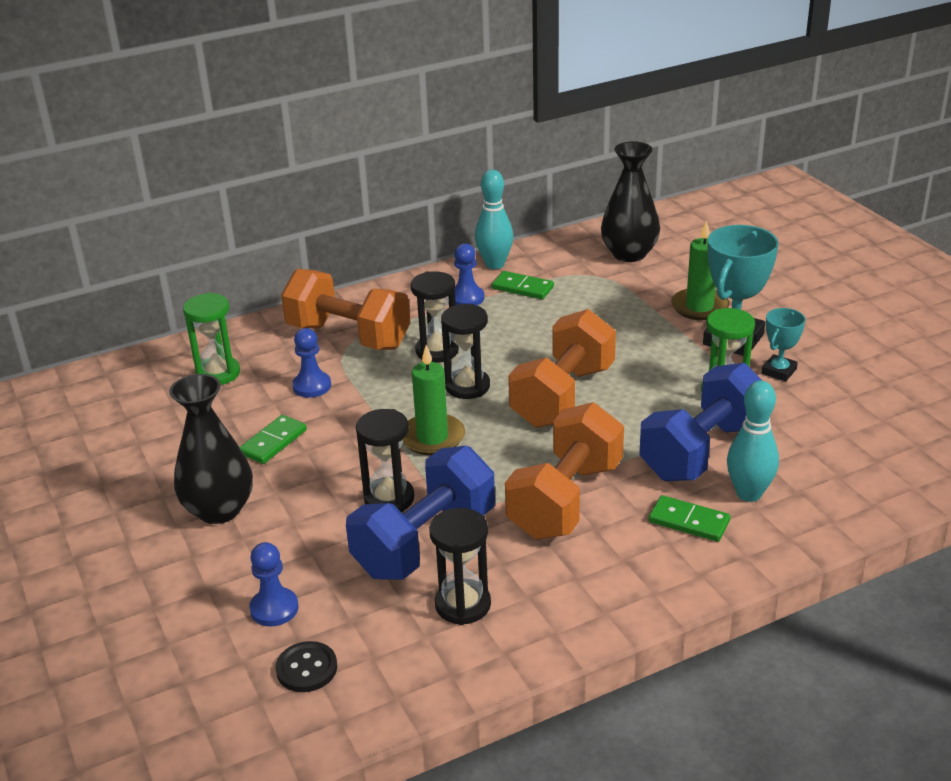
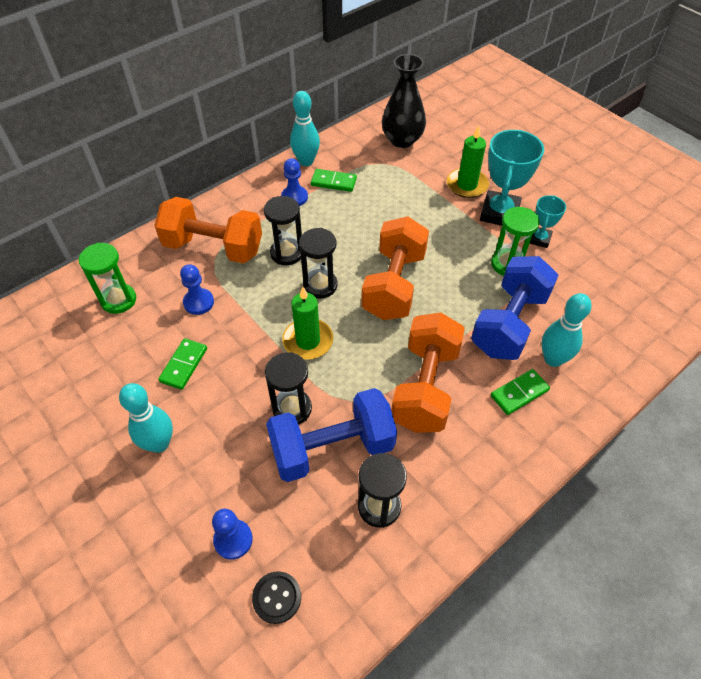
camera: 15 degrees left, 20 degrees up
black vase [169,374,253,524] -> turquoise bowling pin [119,383,173,453]
blue dumbbell [346,446,495,580] -> blue dumbbell turned 45 degrees clockwise [266,388,397,482]
green domino [649,495,730,542] -> green domino turned 45 degrees counterclockwise [491,369,550,415]

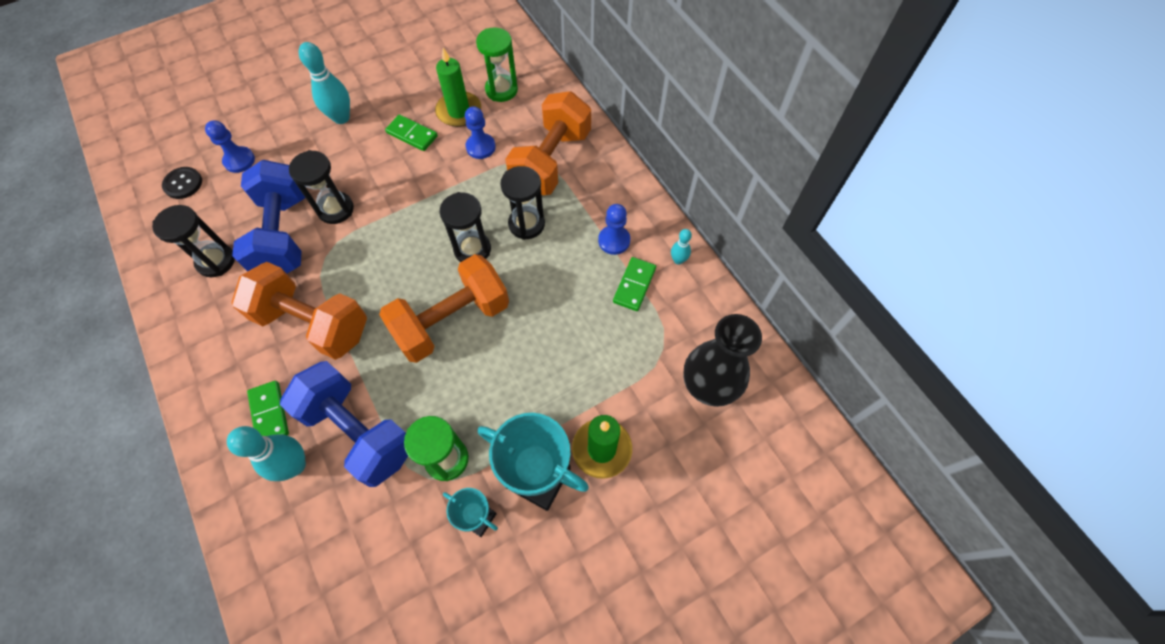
camera: 100 degrees right, 10 degrees up
green candle [282,287,333,360] -> green candle moved to [435,48,481,127]
turquoise bowling pin [290,91,320,166] -> turquoise bowling pin [671,229,692,265], size x0.53
orange dumbbell [361,216,429,320] -> orange dumbbell turned 60 degrees counterclockwise [379,254,509,363]

